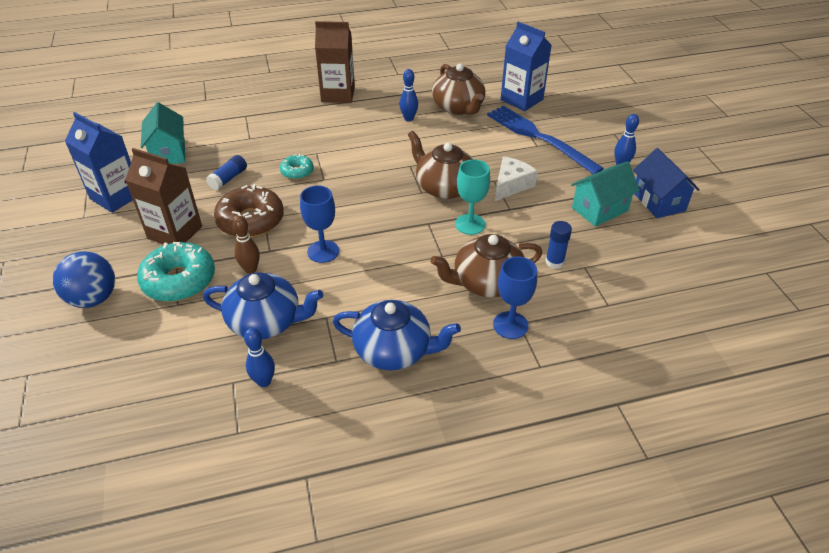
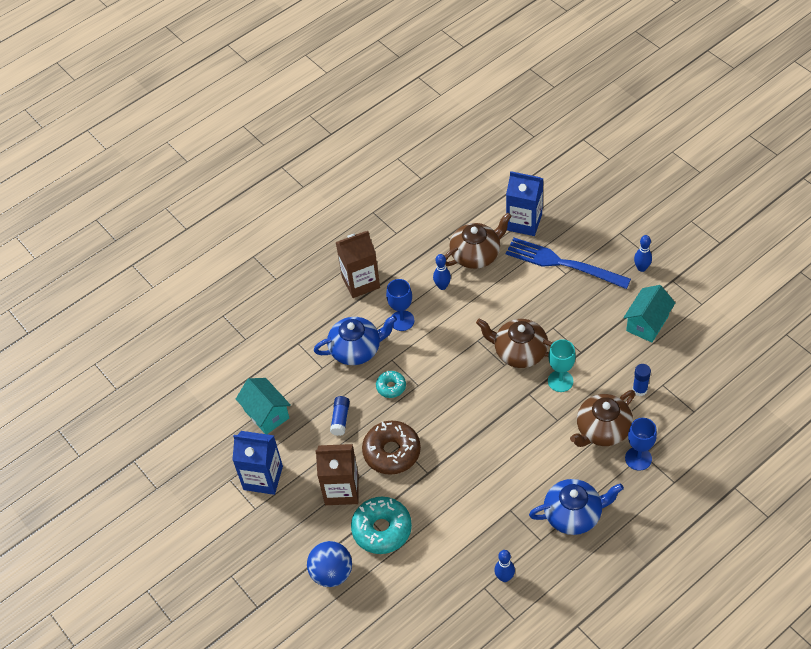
camera: 20 degrees left, 10 degrees up
blue teapot [203,272,323,339] -> blue teapot moved to [314,315,397,365]
brown bowling pin [233,216,260,274] -> none
blue goblet [300,185,339,263] -> blue goblet moved to [386,279,414,331]
brown teapot [432,64,486,115] -> brown teapot turned 75 degrees counterclockwise [445,213,512,269]
white cheese [495,157,538,201] -> none
blue house [633,148,700,218] -> none

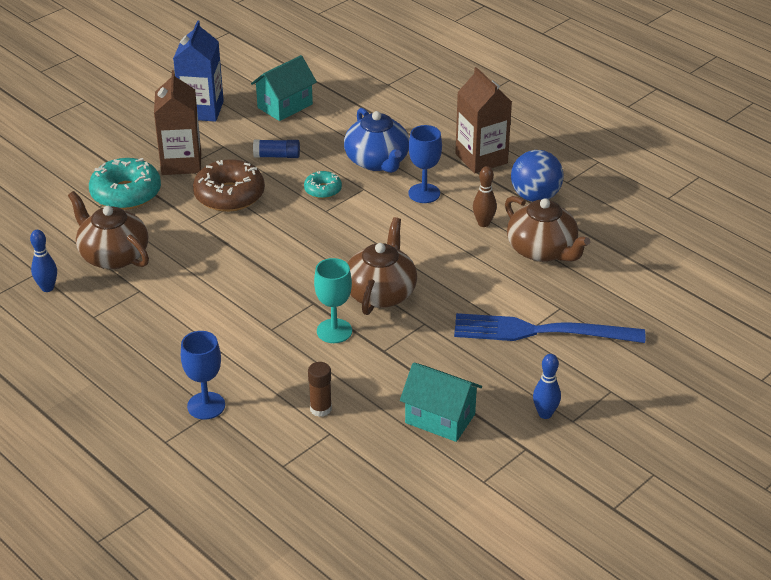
camera: 80 degrees right, 15 degrees down
blue ball [307,541,352,587] -> blue ball moved to [511,150,564,202]
blue bowling pin [433,254,451,290] -> brown bowling pin [473,166,497,227]
blue carton [506,171,544,236] -> none
blue fork [506,238,631,289] -> blue fork turned 105 degrees counterclockwise [454,313,645,343]
blue teapot [529,479,624,535] -> none
brown teapot [570,390,635,447] -> brown teapot moved to [68,191,149,269]
blue glue stick [633,364,651,396] -> brown glue stick [308,362,332,417]

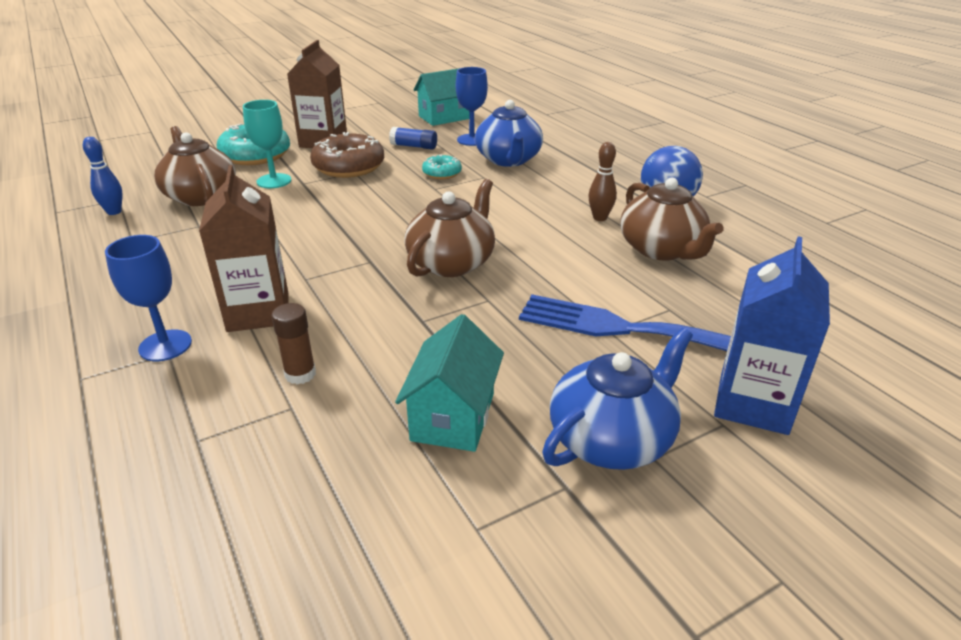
camera: 15 degrees right, 5 degrees down
blue carton [173,20,224,122] -> blue carton moved to [714,236,830,435]
turquoise goblet [314,258,352,343] -> turquoise goblet moved to [243,100,291,188]
turquoise house [400,362,482,442] -> turquoise house turned 60 degrees clockwise [395,314,504,452]
blue goblet [408,125,442,203] -> blue goblet moved to [456,67,488,146]
brown carton [455,67,512,173] -> brown carton moved to [199,165,288,332]
blue bowling pin [533,354,561,419] -> blue teapot [542,328,693,470]

